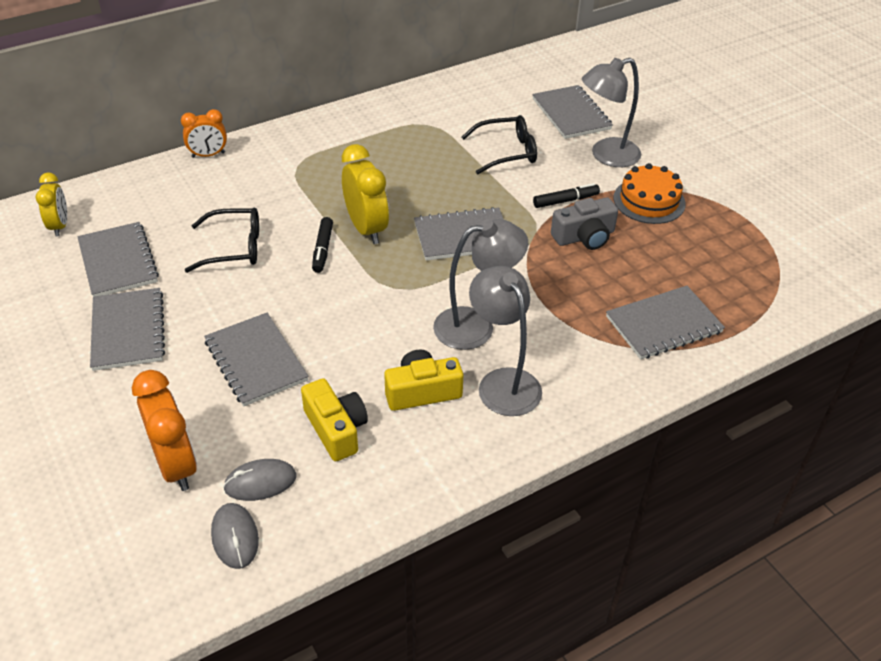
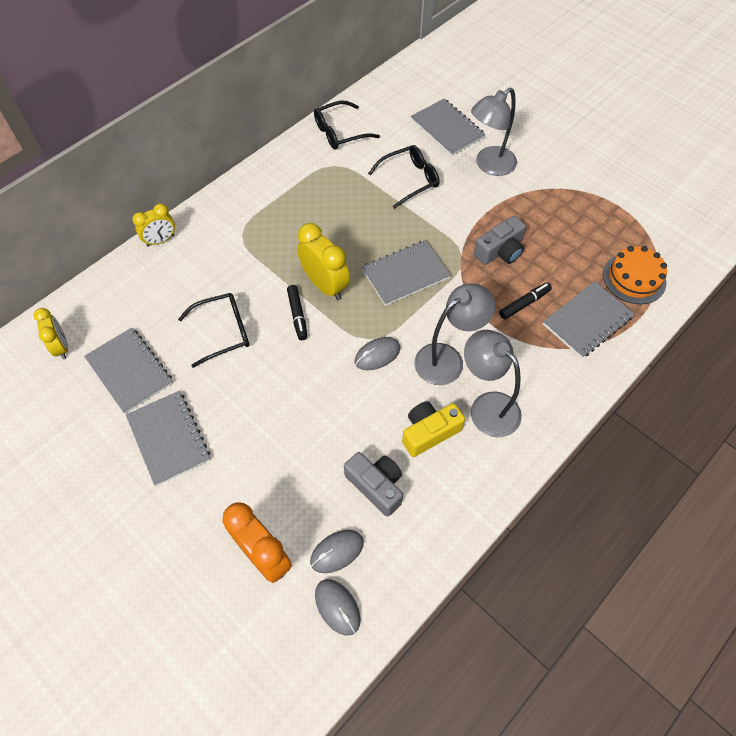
camera: 15 degrees left, 15 degrees up
orange clock [181,109,227,158] -> yellow clock [132,204,175,247]
grey notebook [204,313,309,406] -> none
yellow camera [301,378,368,461] -> grey camera [344,452,403,517]
black marker [533,183,600,208] -> black marker moved to [499,283,552,319]
orange cake [613,163,686,224] -> orange cake moved to [603,246,667,304]
none -> black glasses [314,100,380,150]
none -> grey mouse [354,337,400,371]

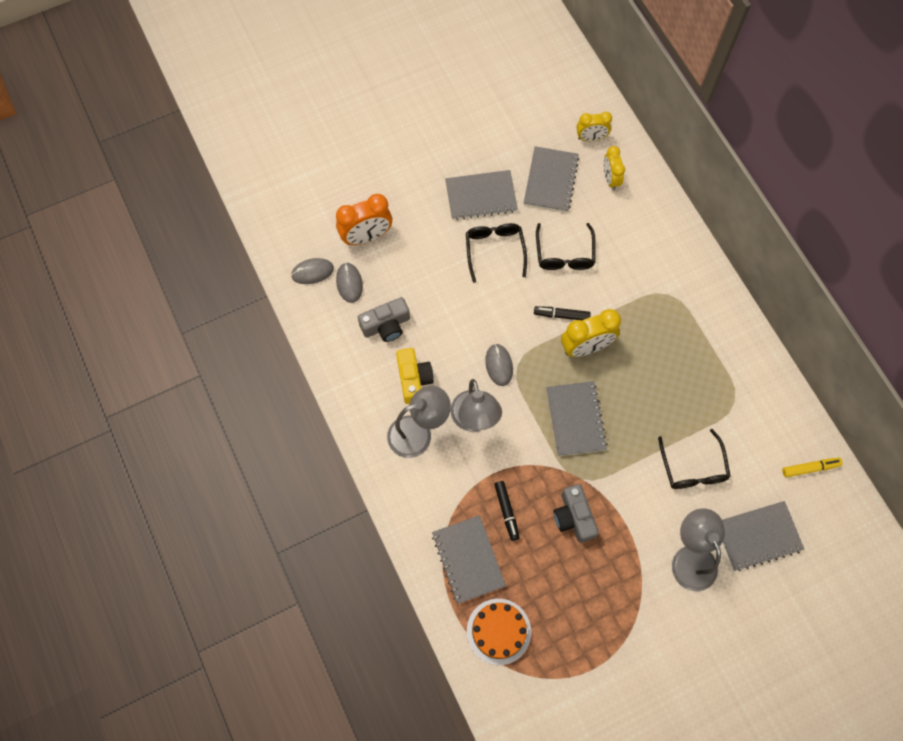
camera: 110 degrees right, 10 degrees up
grey notebook [84,328,173,414] -> grey notebook turned 60 degrees counterclockwise [524,146,579,212]
yellow clock [132,204,175,247] -> yellow clock moved to [604,146,625,190]
black glasses [314,100,380,150] -> black glasses moved to [466,223,527,283]
none -> yellow marker [782,458,843,477]

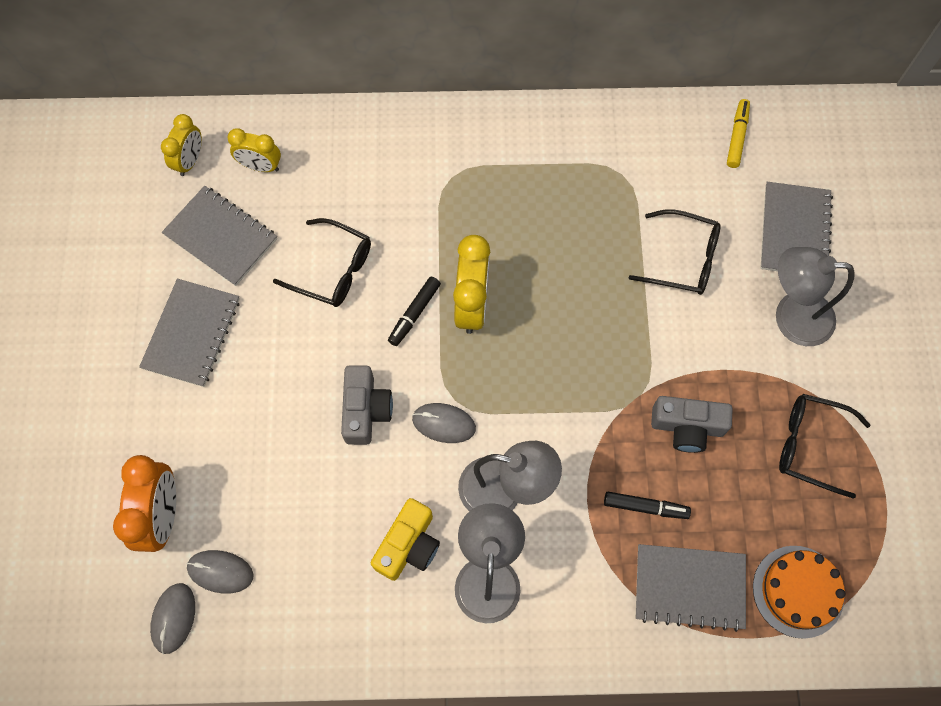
camera: 65 degrees left, 0 degrees up
grey camera [358,297,410,342] -> grey camera moved to [341,365,393,445]
yellow camera [396,348,434,404] -> yellow camera turned 105 degrees clockwise [371,498,440,581]
black glasses [466,223,527,283] -> black glasses moved to [779,394,871,499]
grey notebook [546,381,607,456] -> none

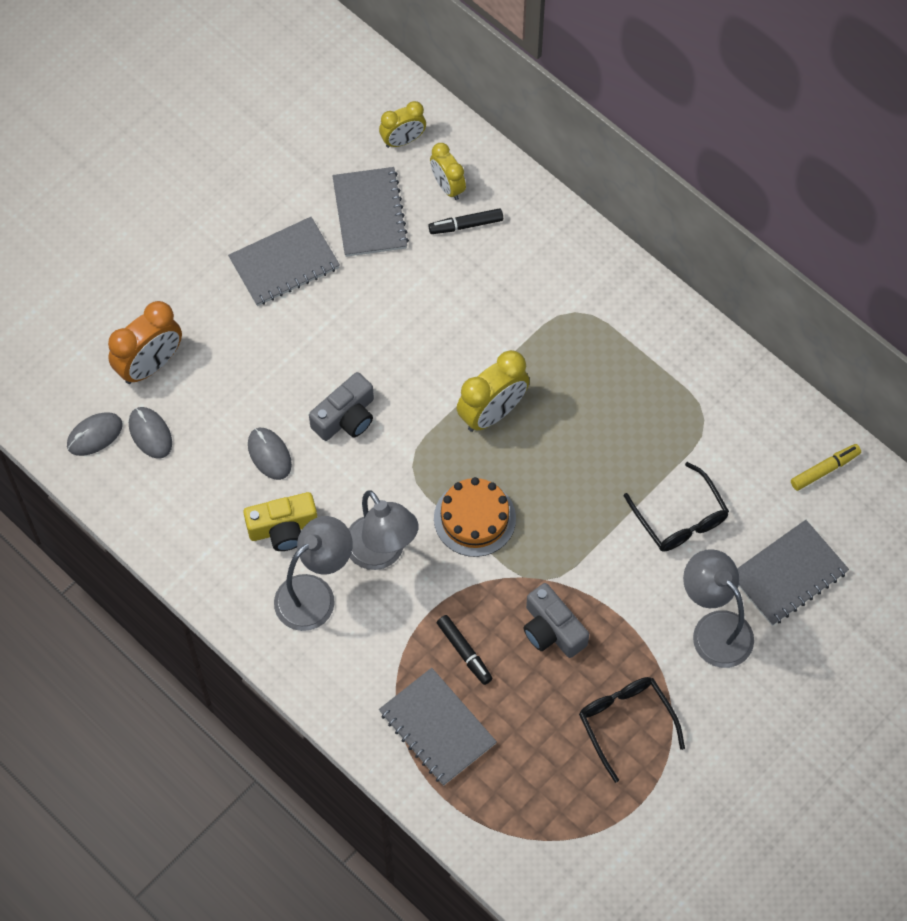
camera: 45 degrees right, 5 degrees down
black glasses [273,218,371,307] -> none
black marker [388,276,441,346] -> black marker moved to [428,208,503,234]
grey mouse [412,403,476,443] -> grey mouse moved to [248,428,292,480]
orange cake [753,546,845,639] -> orange cake moved to [434,477,516,557]

